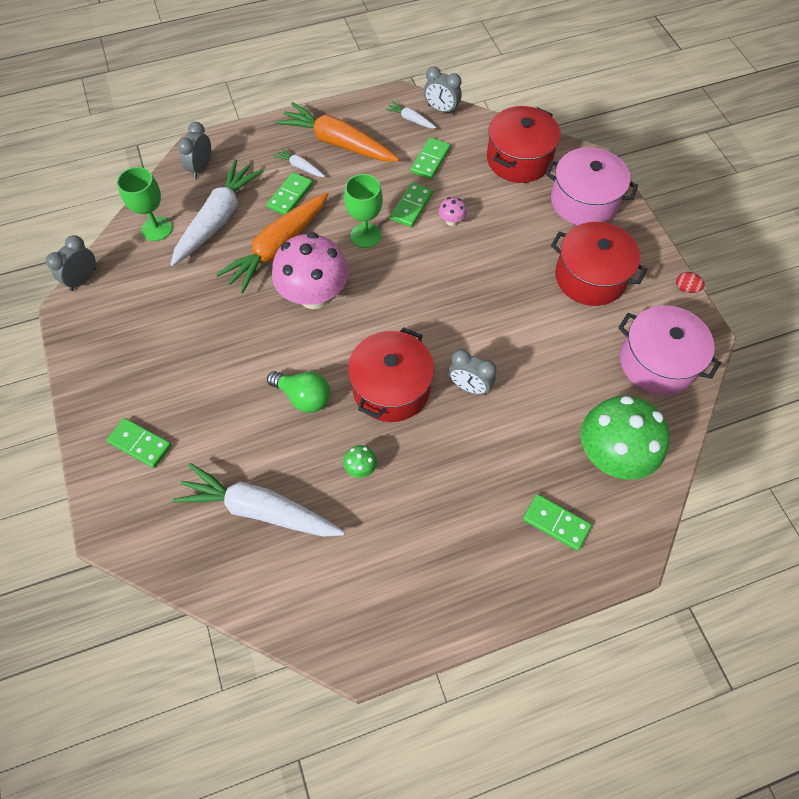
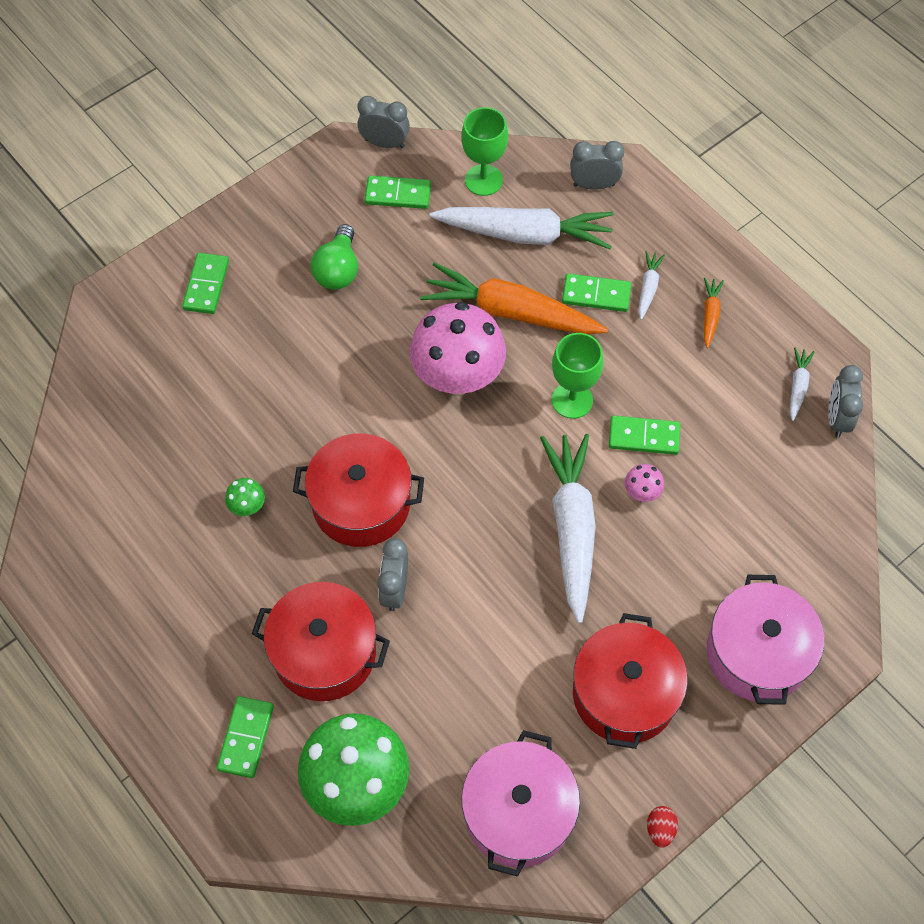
camera: 70 degrees right, 0 degrees up
white carrot [172,463,345,537] -> white carrot moved to [540,434,596,624]
green light bulb [267,371,330,413] -> green light bulb moved to [311,224,358,290]
orange carrot [276,102,399,161] -> orange carrot [704,278,724,348], size x0.44
green domino [410,137,451,179] -> green domino moved to [364,175,431,209]
red pot [487,106,561,183] -> red pot moved to [252,582,390,701]

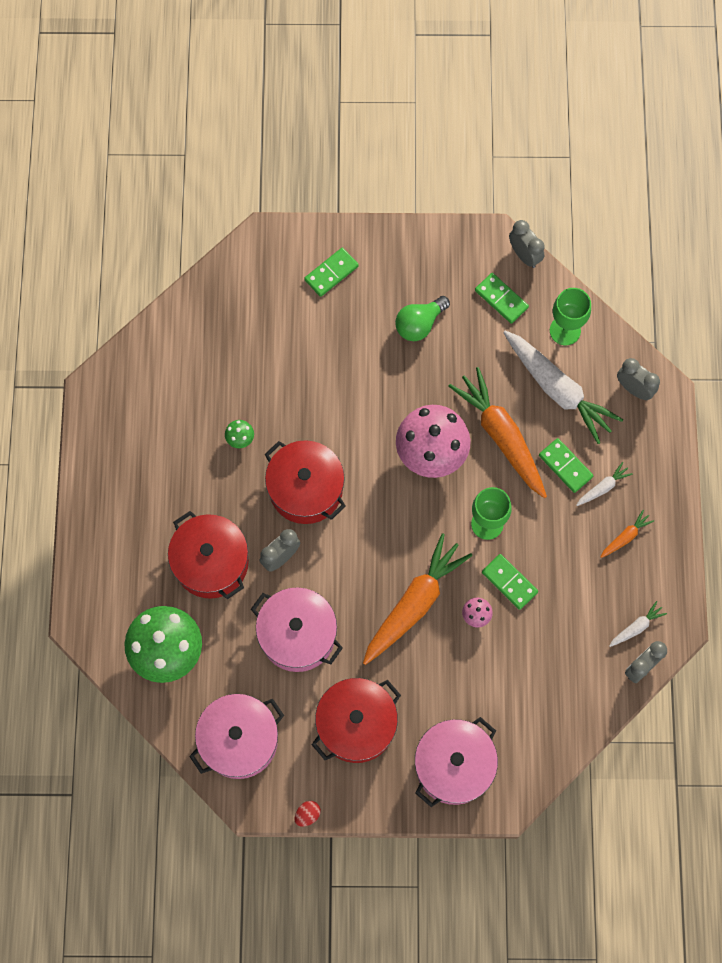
camera: 40 degrees right, 10 degrees up
green domino [217,696,274,778] -> none
white carrot [540,434,596,624] -> orange carrot [363,533,472,665]
none -> pink pot [251,587,343,672]

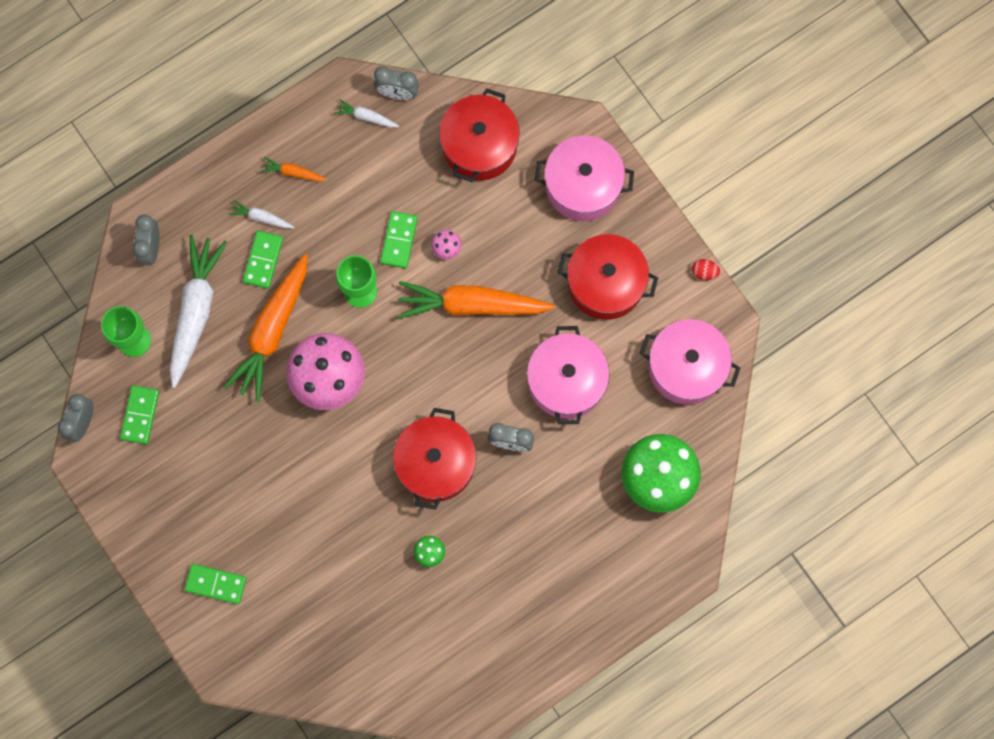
camera: 125 degrees left, 5 degrees up
red pot [168,511,249,599] -> red pot moved to [439,88,520,182]
green light bulb [395,296,450,341] -> none

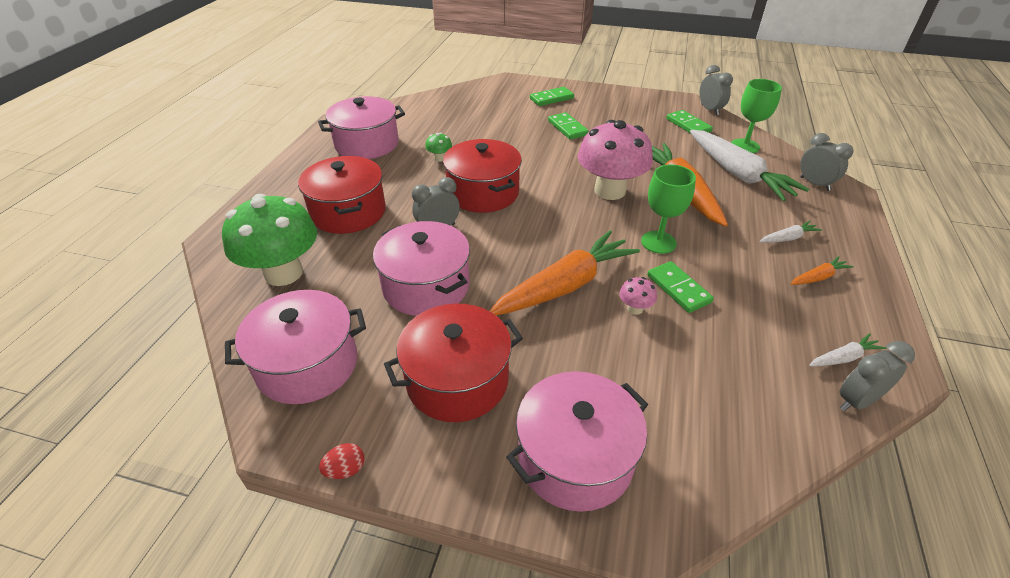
camera: 140 degrees right, 35 degrees down
green domino [243,231,283,289] -> green domino moved to [548,112,589,140]
red pot [439,88,520,182] -> red pot moved to [298,156,386,234]
none -> pink pot [318,96,405,159]

